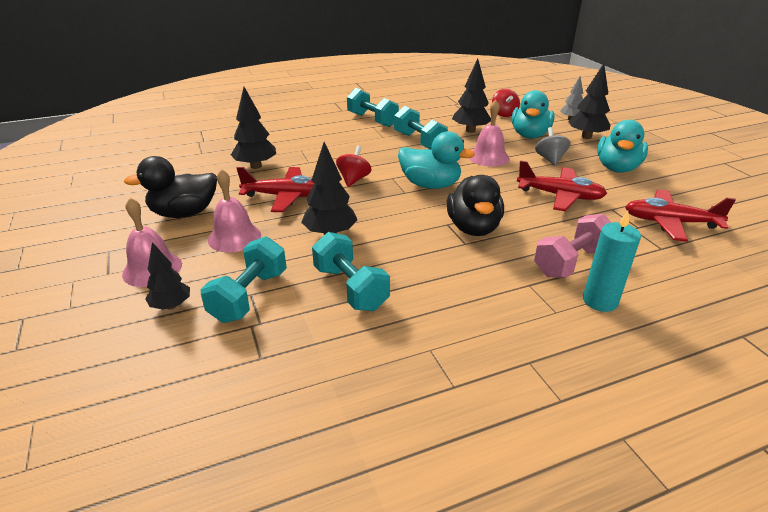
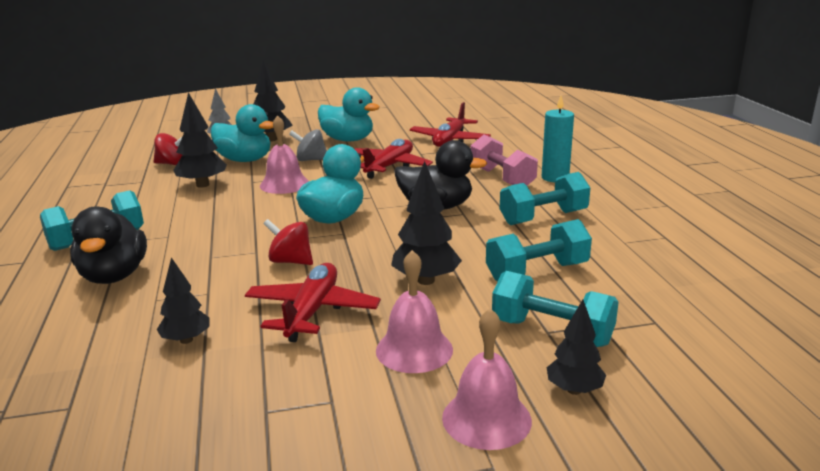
camera: 80 degrees left, 10 degrees down
black duck [124,156,217,218] -> black duck moved to [70,206,147,284]
black tree [231,87,276,169] -> black tree [157,257,210,344], size x0.65
turquoise dumbbell [394,106,448,149] -> turquoise dumbbell moved to [500,172,590,225]

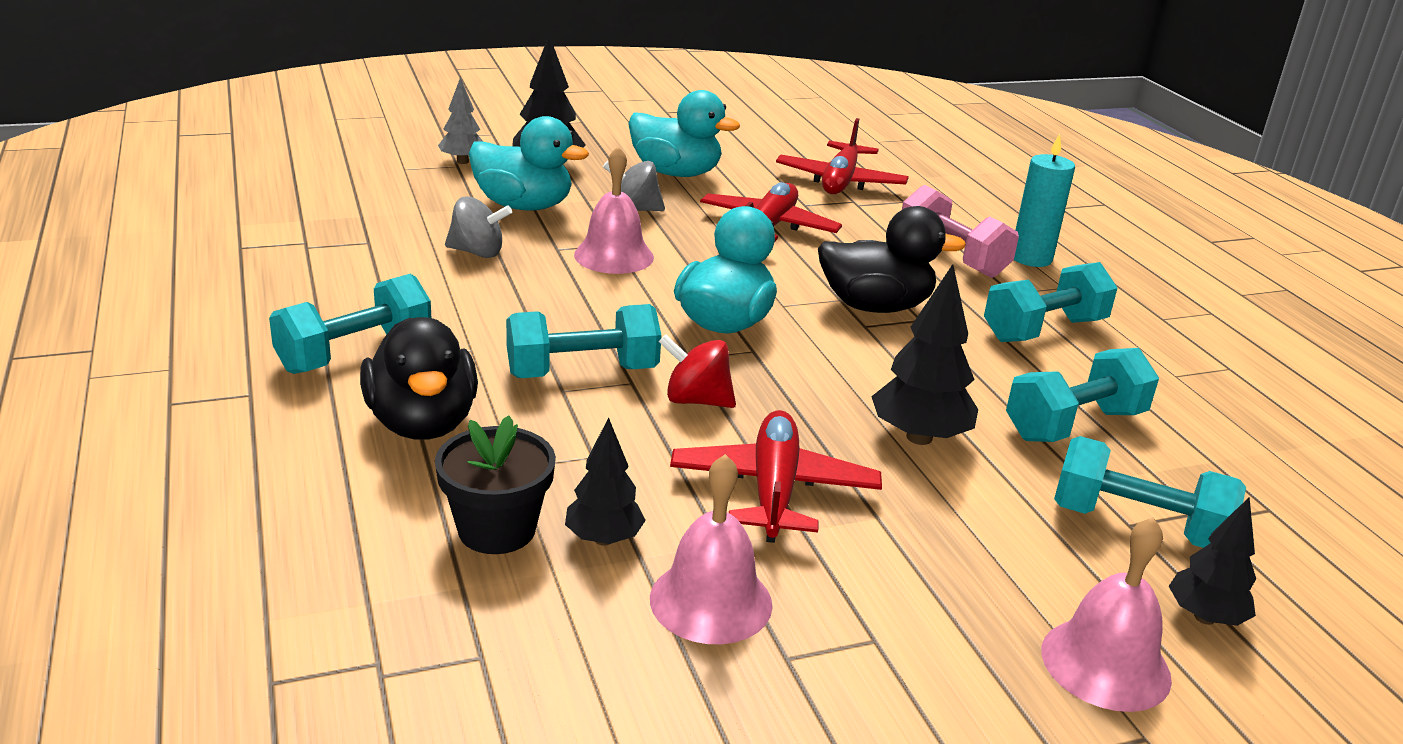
camera: 10 degrees left, 5 degrees up
red spinning top [153,133,183,165] -> none
black tree [173,92,227,188] -> grey spinning top [445,197,512,258]
pink bell [376,250,453,373] -> pink bell moved to [650,454,773,644]
none -> black flower pot [435,415,556,554]
none -> turquoise dumbbell [506,304,662,378]

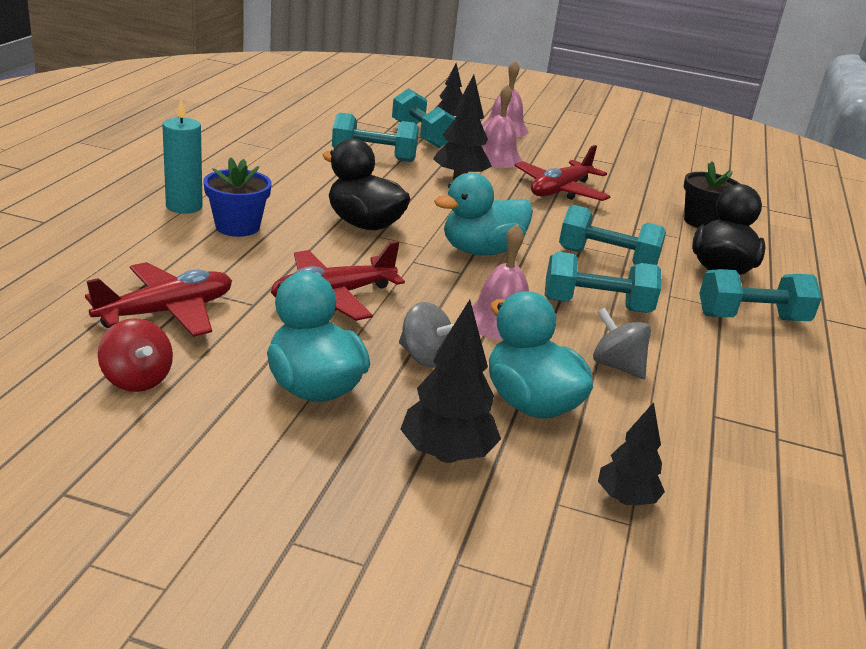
camera: 145 degrees left, 0 degrees up
grey tree [438,78,483,164] -> none
black tree [565,417,646,546] -> black tree moved to [598,402,665,506]
pink bell [650,454,773,644] -> pink bell moved to [481,84,522,168]
red spinning top [659,334,736,408] -> red spinning top moved to [98,318,173,392]
pink dumbbell [902,185,1019,278] -> blue flower pot [203,157,272,237]
turquoise dumbbell [984,262,1118,342] -> turquoise dumbbell moved to [545,252,661,313]

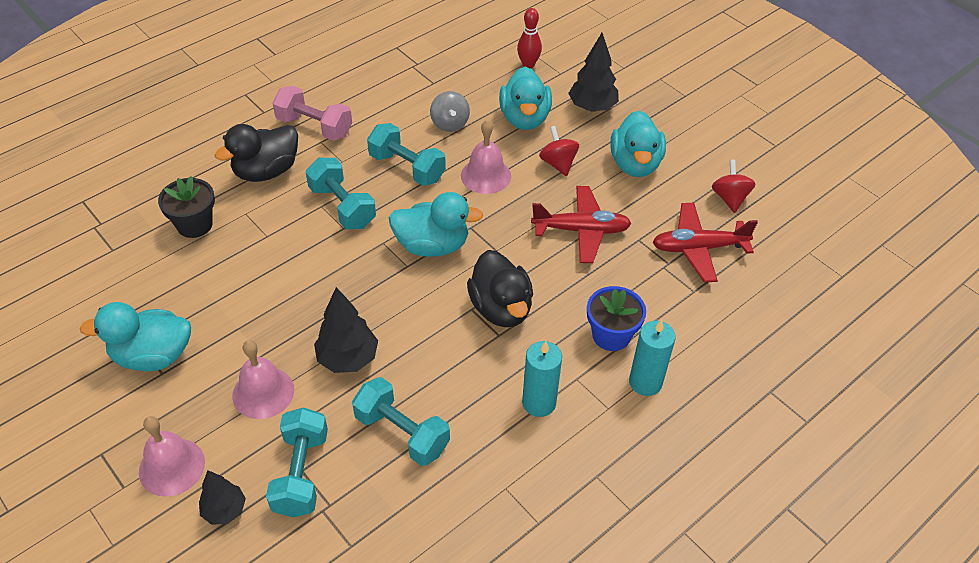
camera: 145 degrees left, 20 degrees up
grey spinning top [399,302,455,368] -> red spinning top [539,126,579,176]
red plane [515,145,611,201] -> none
black tree [598,402,665,506] -> red bowling pin [517,8,542,68]
turquoise dumbbell [699,269,822,321] -> pink dumbbell [273,86,352,141]
none -> turquoise duck [80,302,191,371]
none -> turquoise candle [522,341,562,417]

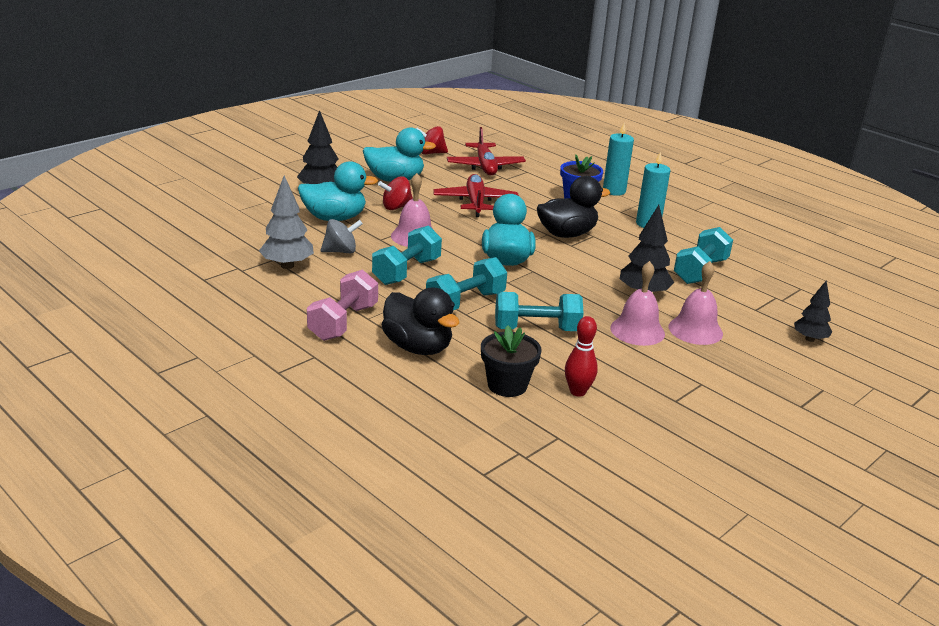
camera: 95 degrees left, 20 degrees down
turquoise duck [80,302,191,371] -> none
pink bell [139,416,205,497] -> pink bell moved to [610,261,665,346]
turquoise dumbbell [266,407,328,517] -> turquoise dumbbell moved to [495,292,584,331]
red bowling pin [517,8,542,68] -> red bowling pin moved to [565,316,598,397]
none -> grey tree [259,175,314,269]

